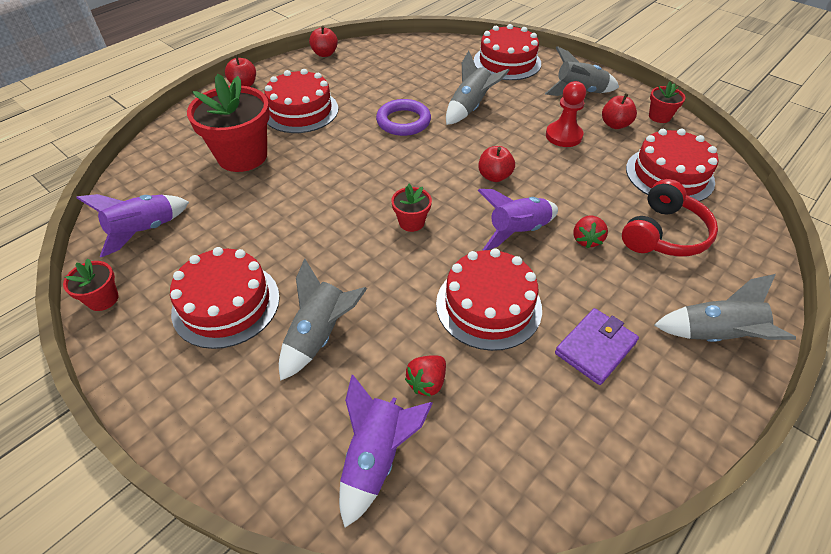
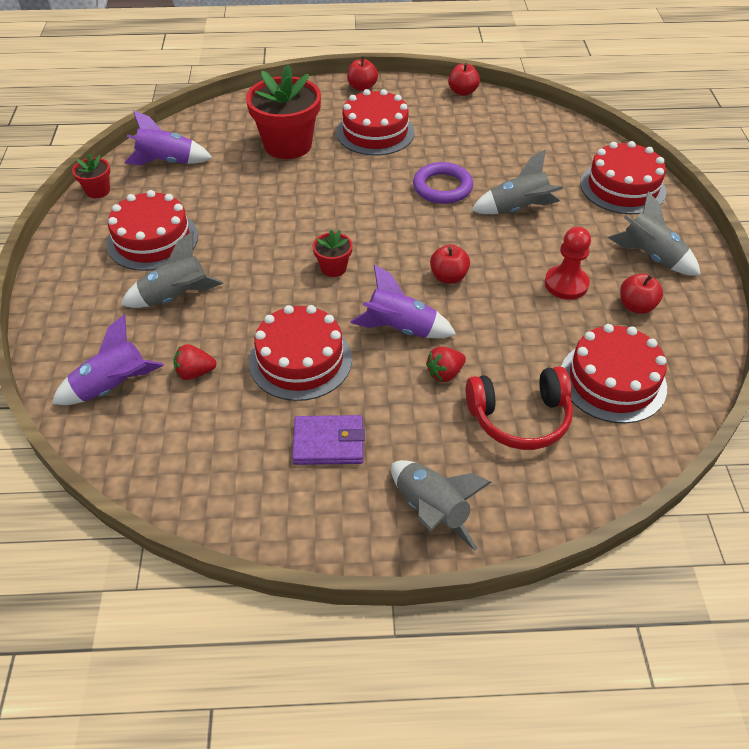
camera: 45 degrees right, 0 degrees up
red flower pot [649,81,686,123] -> none

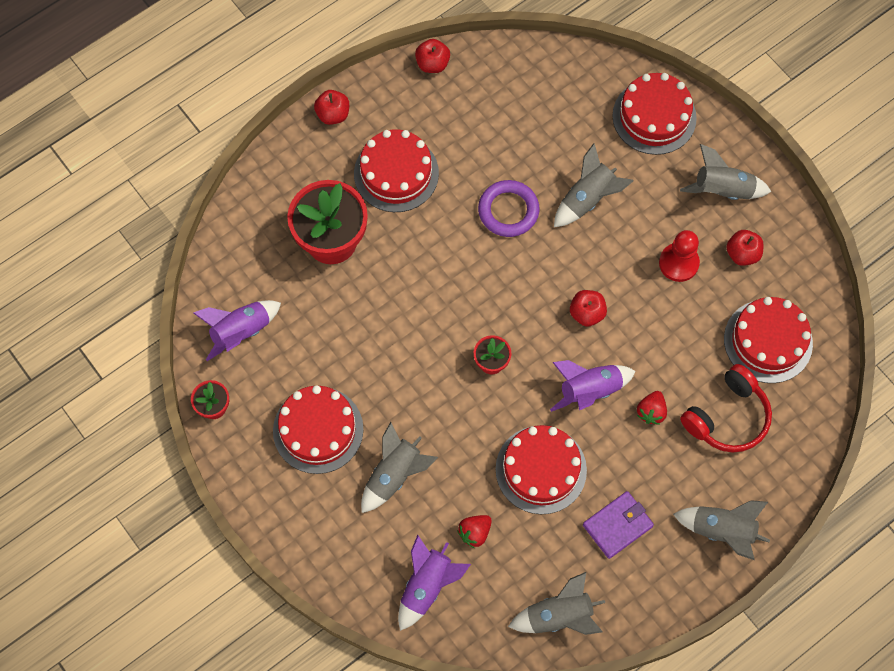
camera: 35 degrees left, 20 degrees up
none -> grey rocket [508,572,605,635]

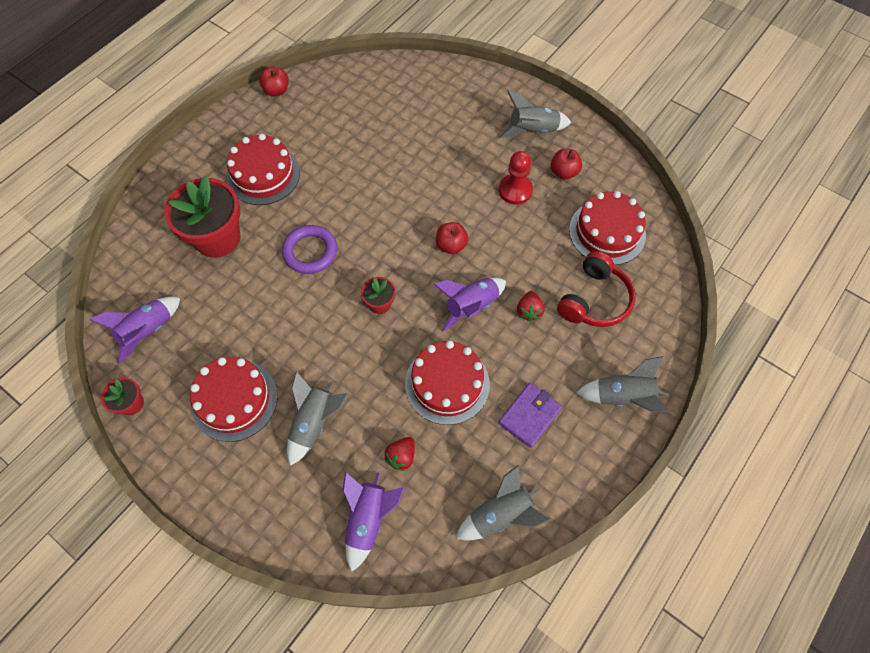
camera: 15 degrees left, 5 degrees down
red apple [314,90,349,125] -> none
purple ring [478,180,540,237] -> purple ring moved to [282,225,337,274]
grey rocket [554,143,634,227] -> none
red cake [613,73,697,155] -> none

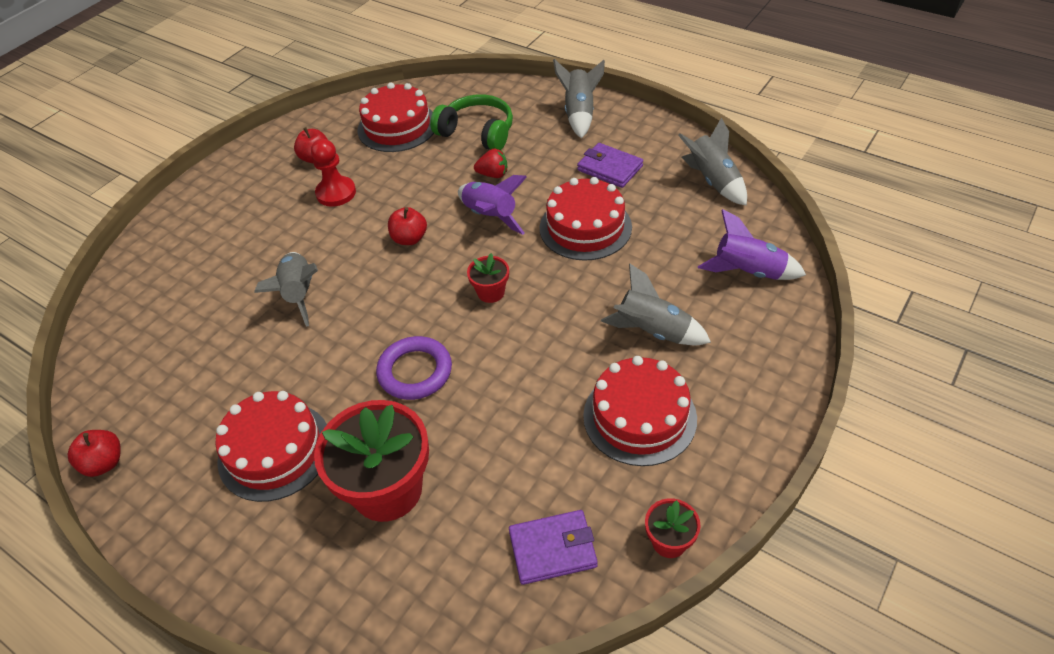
camera: 90 degrees left, 15 degrees down
purple rocket [89,297,180,364] -> purple wallet [509,510,598,585]
red strawberry [384,437,415,471] -> none
grey rocket [499,90,571,138] -> grey rocket moved to [254,252,318,327]
red headphones [557,251,636,327] -> green headphones [430,94,513,150]

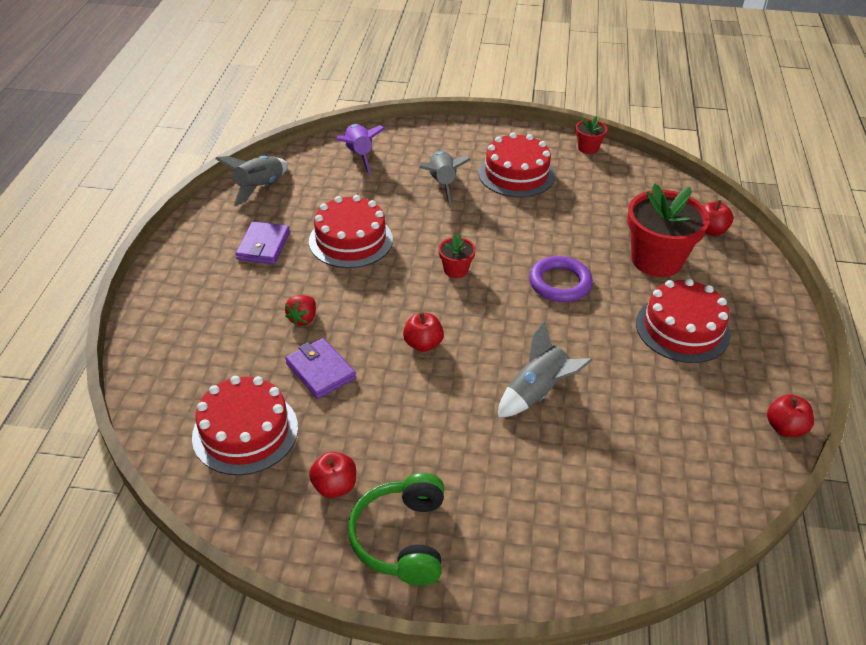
camera: 120 degrees left, 5 degrees down
red pawn [311,139,356,207] -> none
green headphones [430,94,513,150] -> green headphones moved to [348,473,444,586]
purple rocket [458,175,527,235] -> none
red strawberry [474,149,507,178] -> red strawberry turned 135 degrees counterclockwise [285,295,316,326]
purple wallet [509,510,598,585] -> purple wallet moved to [285,338,356,399]
grey rocket [553,59,605,139] -> none
none -> red apple [704,200,733,236]

